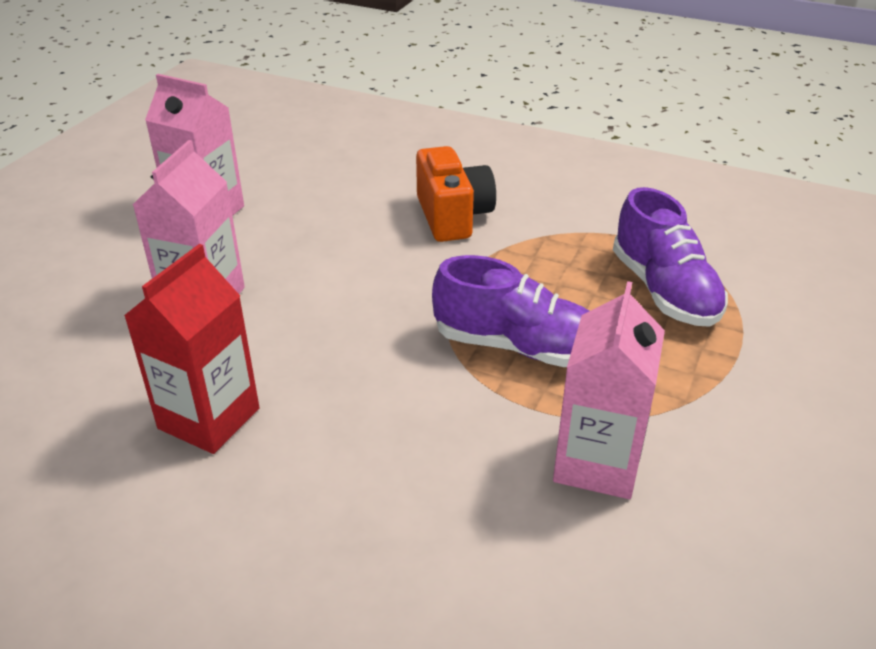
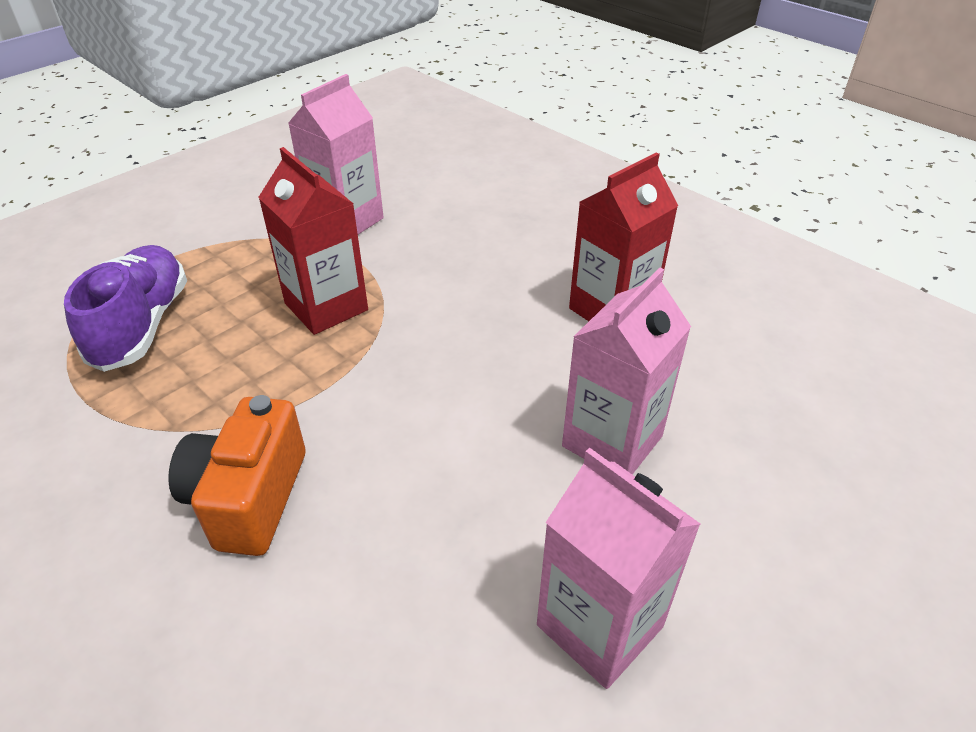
camera: 160 degrees left, 5 degrees up
purple shoe [432,255,589,367] -> red carton [258,147,368,335]

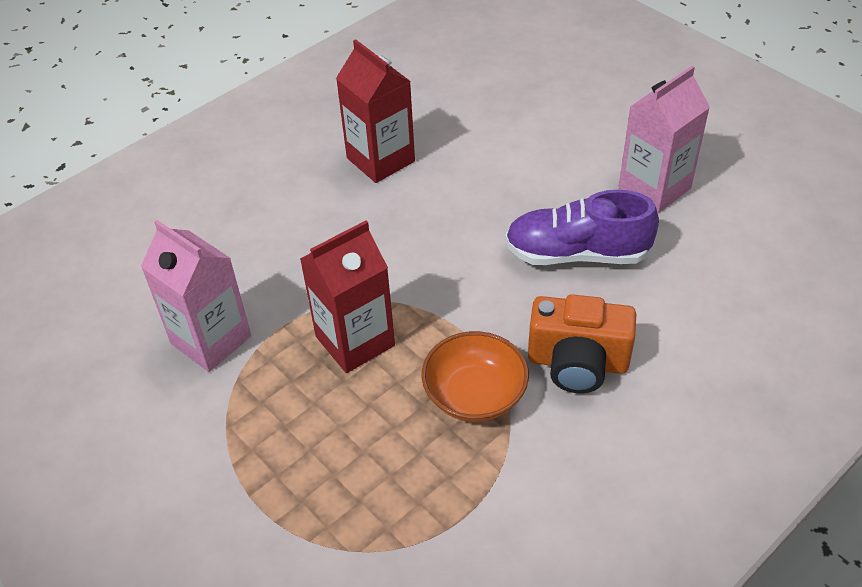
camera: 85 degrees left, 5 degrees up
purple shoe [64,245,187,372] -> purple shoe moved to [505,190,659,265]
pink carton [562,268,691,475] -> none
none -> orange bowl [421,331,529,422]

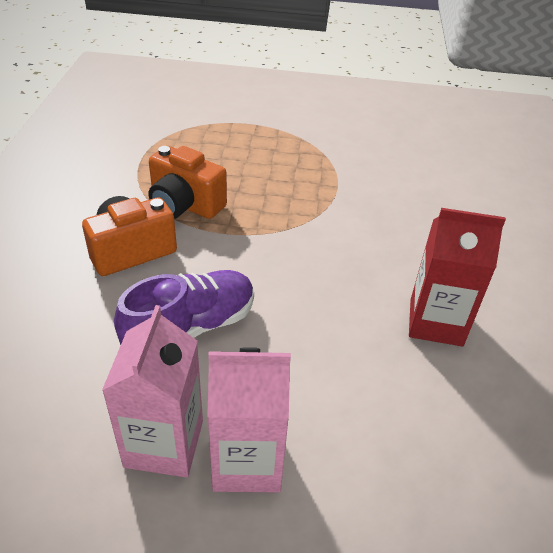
camera: 135 degrees right, 5 degrees down
pink carton [141,220,251,372] -> pink carton moved to [207,347,291,492]
red carton [300,220,395,373] -> none
orange bowl [421,331,529,422] -> orange camera [149,146,227,219]

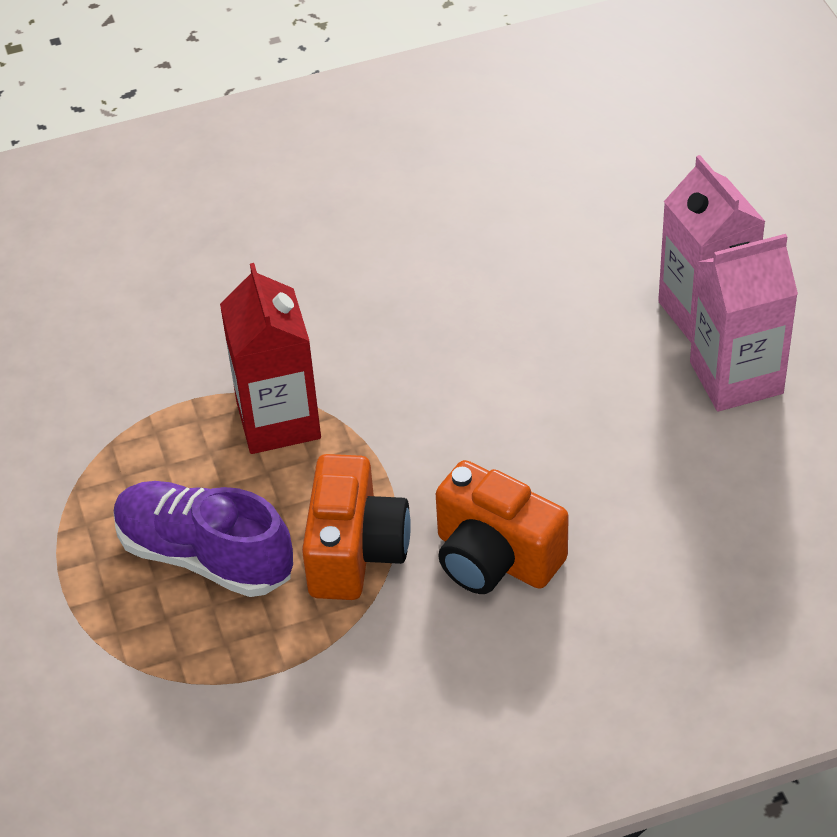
camera: 110 degrees left, 5 degrees up
purple shoe [114,270,254,345] -> purple shoe moved to [114,481,293,597]
red carton [409,208,506,347] -> red carton moved to [220,263,321,454]

